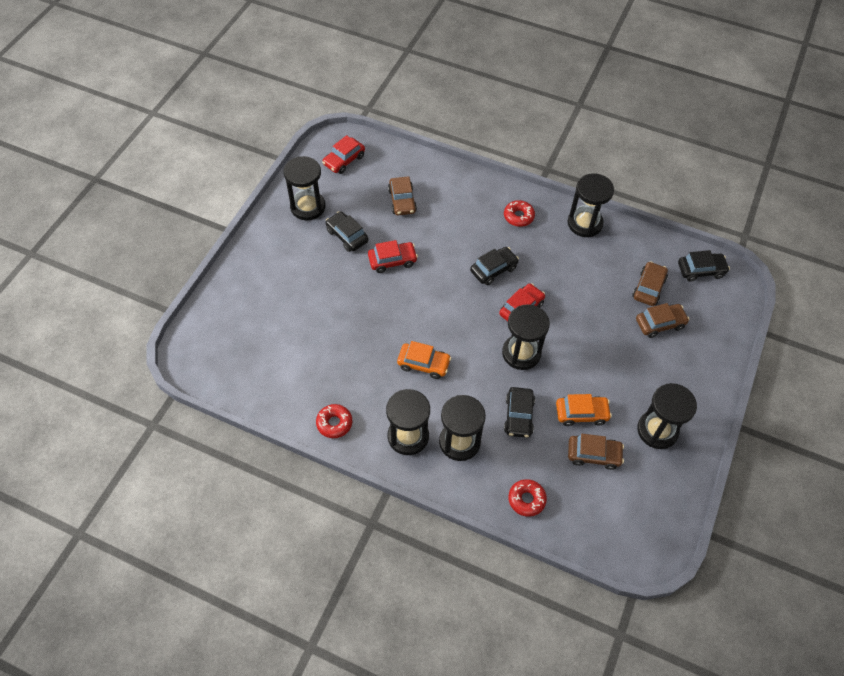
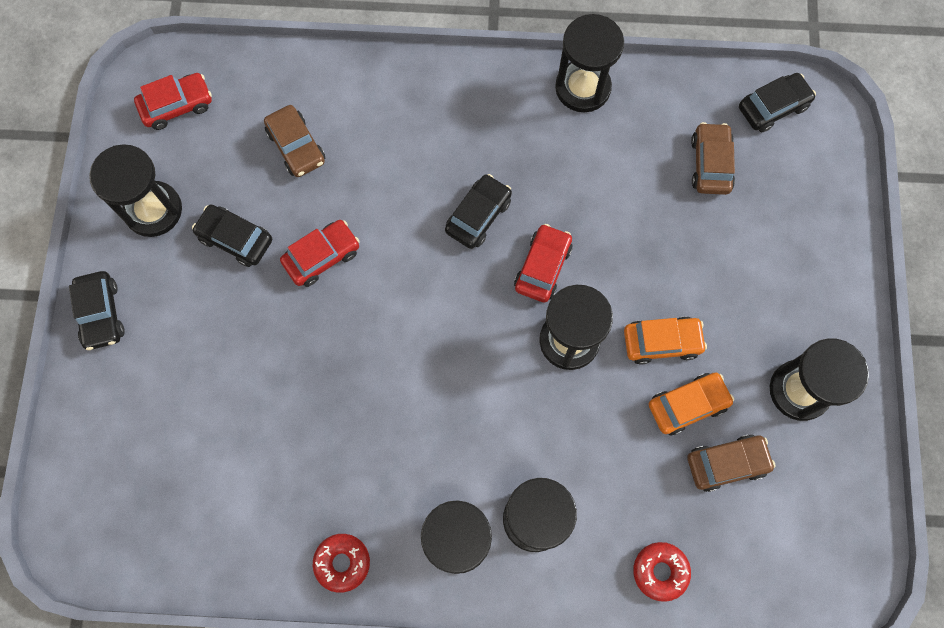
camera: 20 degrees left, 15 degrees up
red car [322,135,365,174] -> red car turned 135 degrees counterclockwise [134,73,212,130]
orange car [397,341,451,379] -> orange car moved to [624,316,707,365]
red donut [504,200,535,227] -> none
black car [504,387,535,438] -> black car moved to [69,271,125,350]
brown car [636,303,689,338] -> none

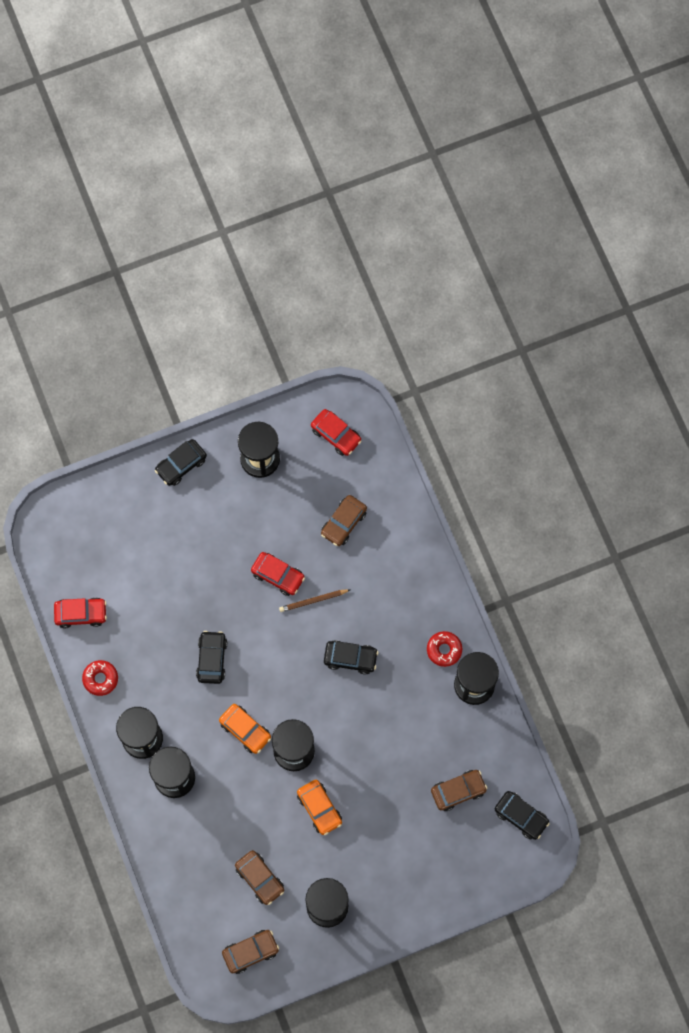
camera: 65 degrees right, 0 degrees up
black car [192,205,272,267] -> black car moved to [196,631,227,684]
red car [514,224,572,303] -> red car moved to [54,597,107,628]
red donut [633,542,691,602] -> red donut moved to [427,631,462,667]
orange car [649,373,734,436] -> orange car moved to [219,704,271,754]
none -> brown car [222,930,279,974]
none -> brown pencil [279,589,350,612]

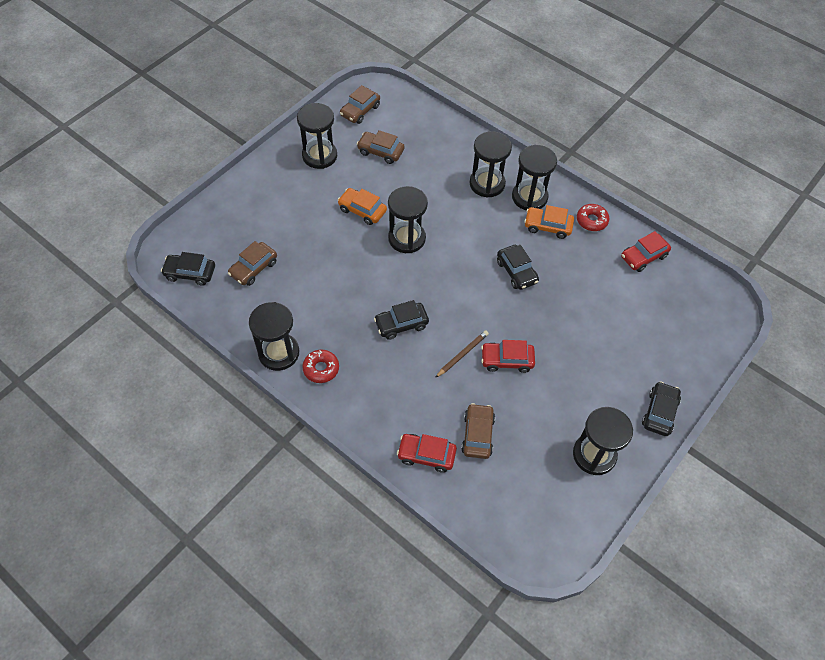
camera: 150 degrees right, 15 degrees down
orange car [219,704,271,754] -> orange car moved to [524,205,574,239]
red car [311,409,362,456] -> red car moved to [397,434,457,473]

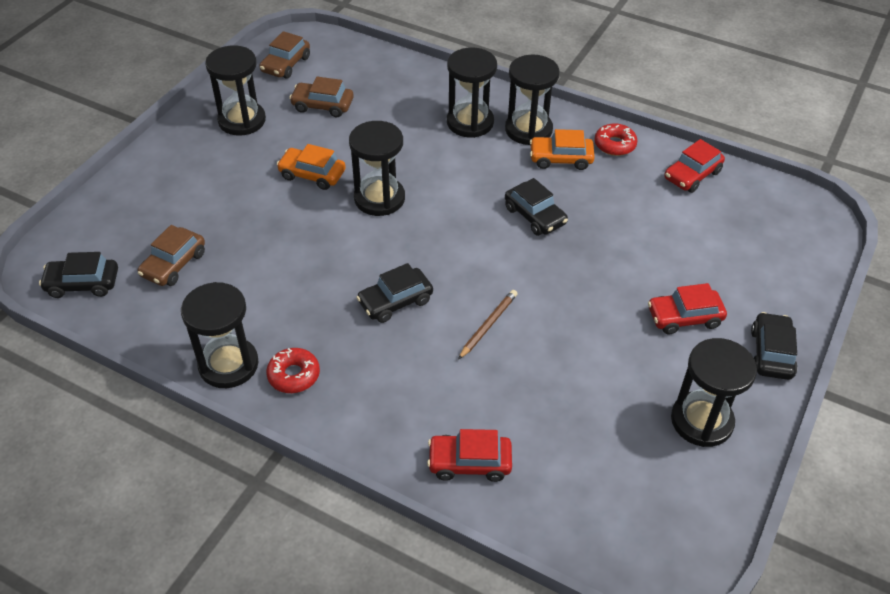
camera: 10 degrees left, 10 degrees down
brown car [461,403,495,459] -> none
red car [481,340,535,373] -> red car moved to [648,283,727,334]

